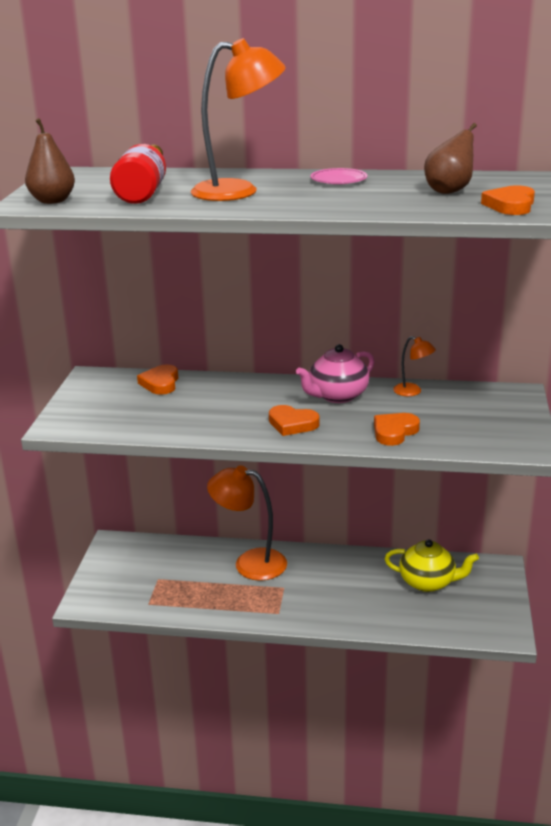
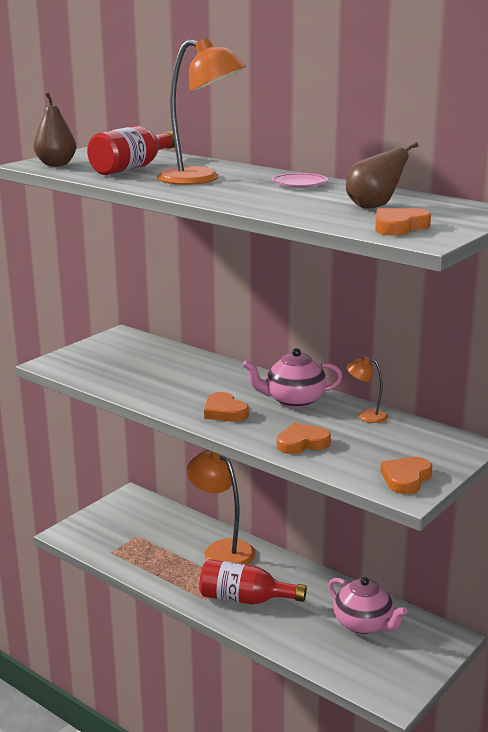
camera: 30 degrees right, 5 degrees down
orange heart [137,364,178,395] -> orange heart moved to [380,457,432,494]
yellow teapot [385,539,479,592] -> pink teapot [328,577,408,634]
orange lamp [393,336,436,396] -> orange lamp turned 135 degrees clockwise [347,356,388,423]
none -> red bottle [199,559,307,605]

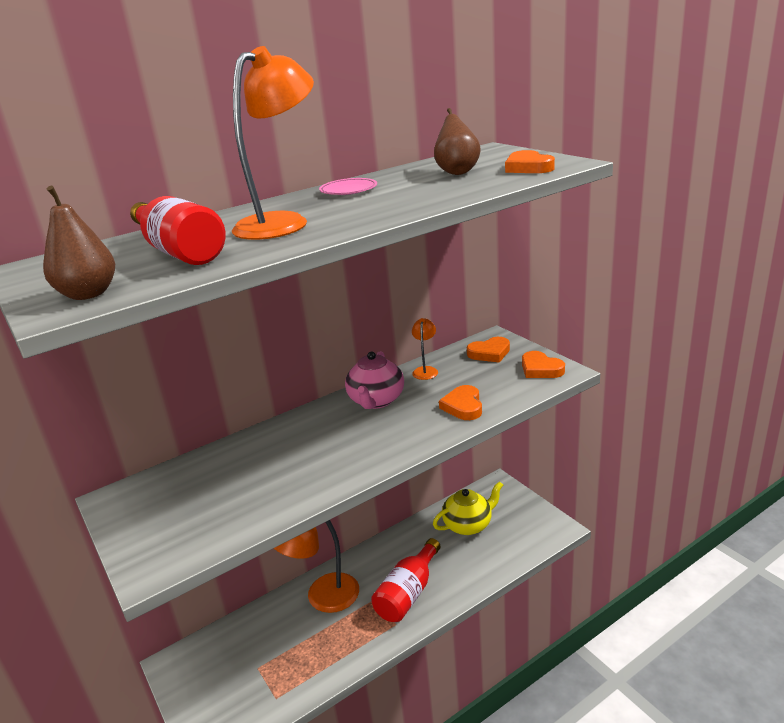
camera: 70 degrees left, 5 degrees up
orange heart [204,392,249,422] -> orange heart moved to [467,337,510,363]
pink teapot [328,577,408,634] -> yellow teapot [433,481,503,535]
orange lamp [347,356,388,423] -> orange lamp turned 150 degrees clockwise [412,318,438,380]

